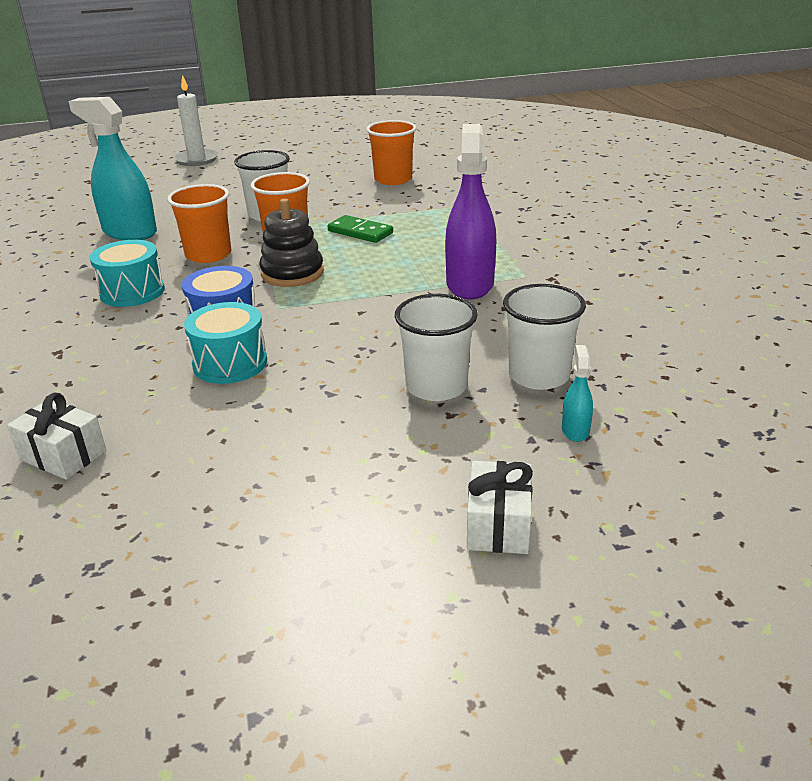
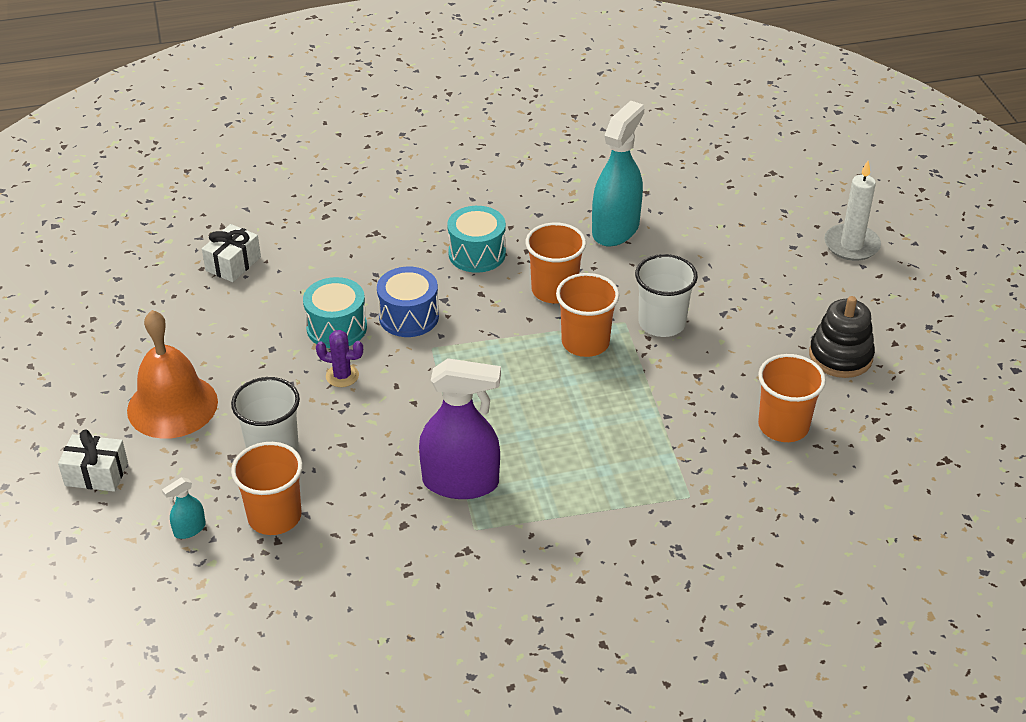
camera: 90 degrees right, 10 degrees up
black stacking toy [259,198,324,287] -> black stacking toy moved to [809,296,875,378]
green domino [328,215,393,243] -> none
white cup [503,284,586,390] -> orange cup [231,442,303,535]
turquoise spray bottle [562,345,593,442] -> turquoise spray bottle turned 135 degrees clockwise [162,477,206,539]
none -> orange bell [127,310,218,439]
none -> purple cactus [316,330,363,387]

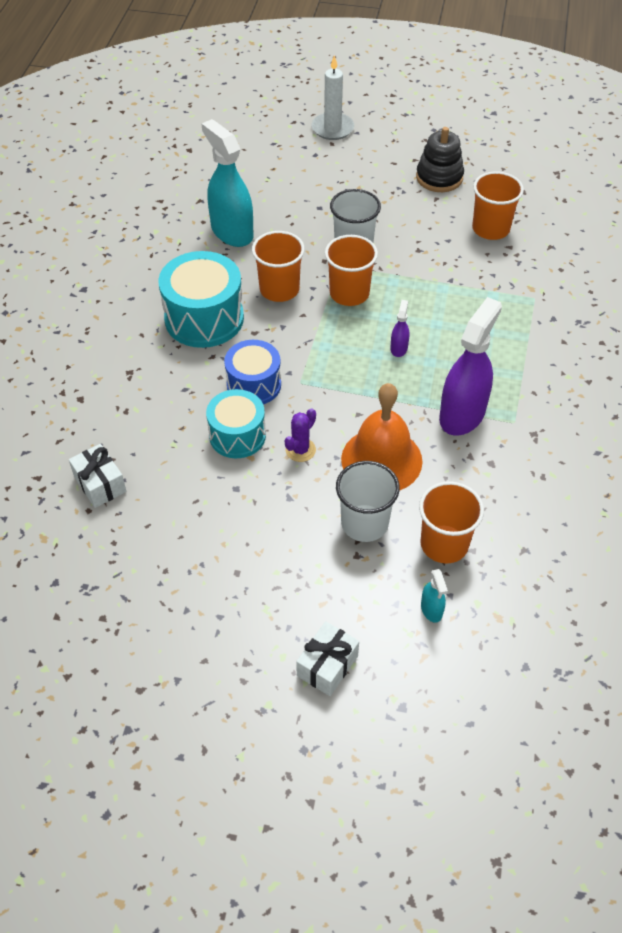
camera: 65 degrees left, 10 degrees up
orange bell [127,310,218,439] -> orange bell moved to [341,383,423,490]
turquoise drum [447,206,506,273] -> turquoise drum [158,251,244,348], size x1.53
none -> purple spray bottle [390,300,409,357]

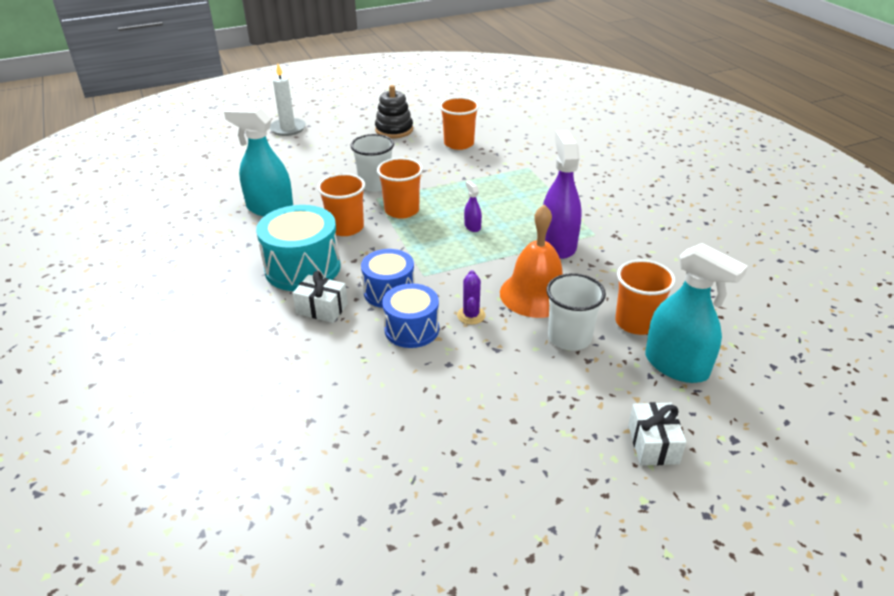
camera: 35 degrees left, 15 degrees down
white gift [69,444,126,508] -> white gift moved to [293,271,348,323]
turquoise drum [206,389,266,458] -> blue drum [382,284,439,348]
turquoise spray bottle [421,569,448,623] -> turquoise spray bottle [645,243,748,383], size x2.31

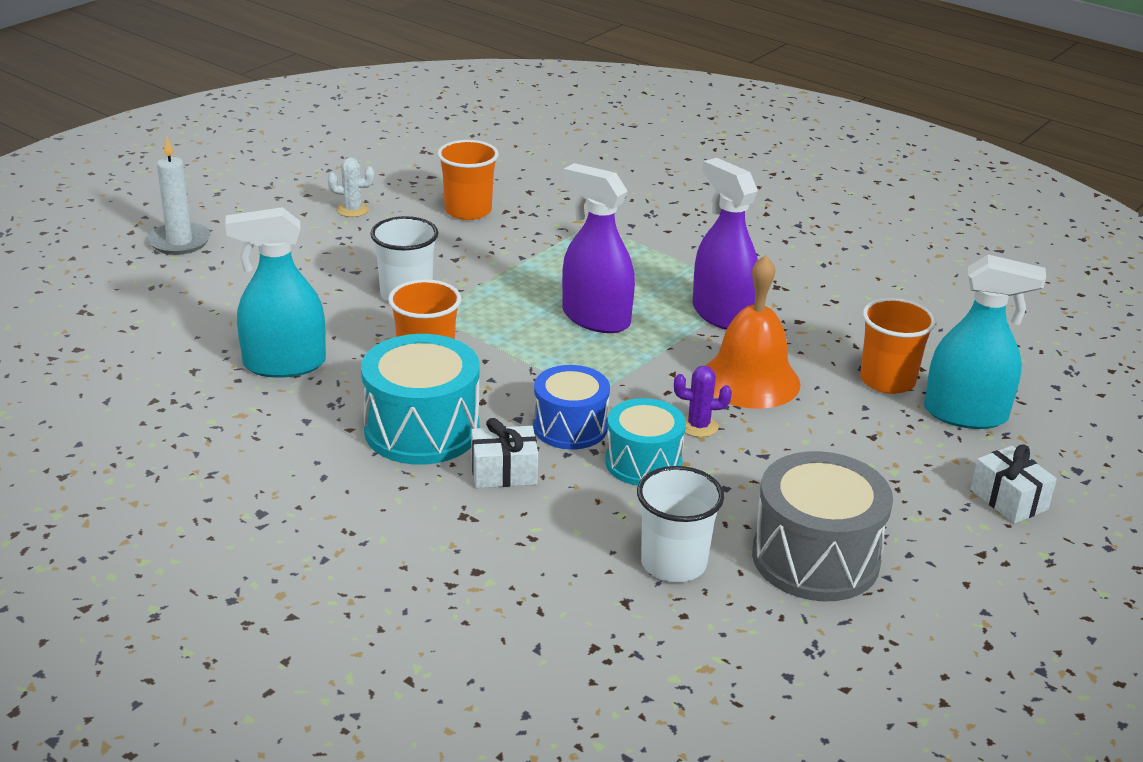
camera: 30 degrees left, 5 degrees down
black stacking toy [375,85,413,138] -> white cactus [328,158,375,217]
orange cup [377,158,423,219] -> none
blue drum [382,284,439,348] -> turquoise drum [605,398,686,486]
purple cactus [457,270,486,325] -> purple cactus turned 60 degrees counterclockwise [674,366,732,437]
purple spray bottle [464,181,482,232] -> purple spray bottle [562,163,635,333], size x2.31
white cup [546,273,606,351] -> white cup moved to [637,466,724,582]
none -> grey drum [752,451,893,601]

